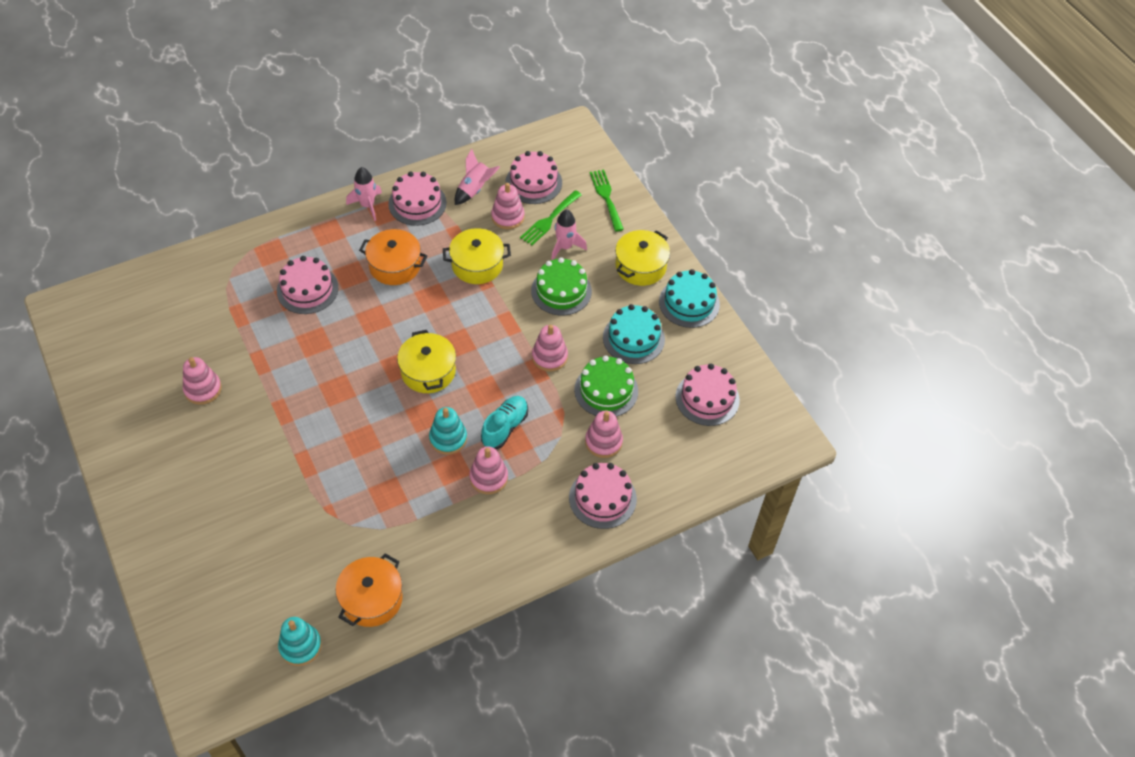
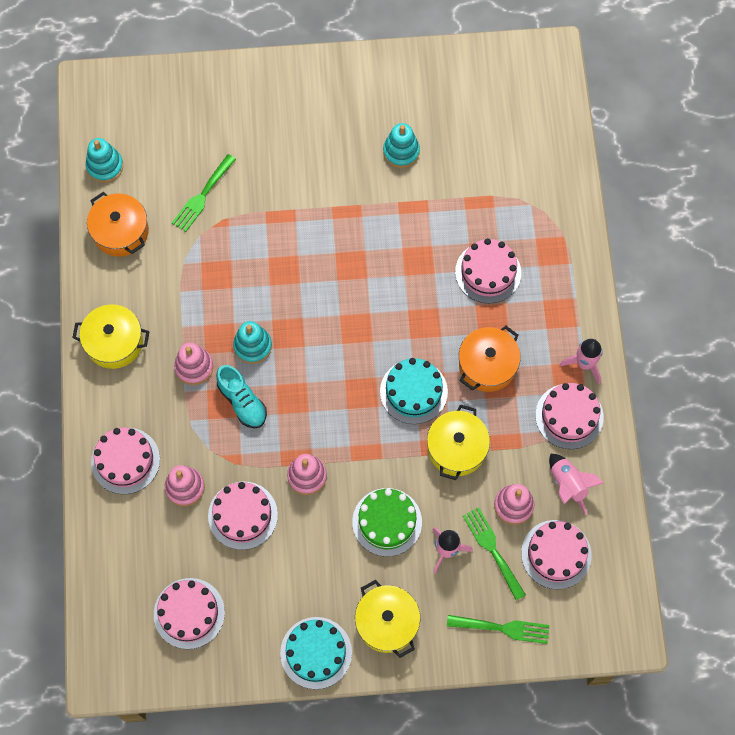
camera: 115 degrees right, 15 degrees up
pink stacking toy [183,357,222,405] -> turquoise stacking toy [383,123,420,168]
yellow pot [397,330,456,393] -> yellow pot moved to [72,304,150,369]
green cake [574,355,638,417] -> pink cake [208,481,278,550]
turquoise cake [603,304,665,364] -> turquoise cake moved to [380,358,448,424]
none -> green fork [172,154,236,232]

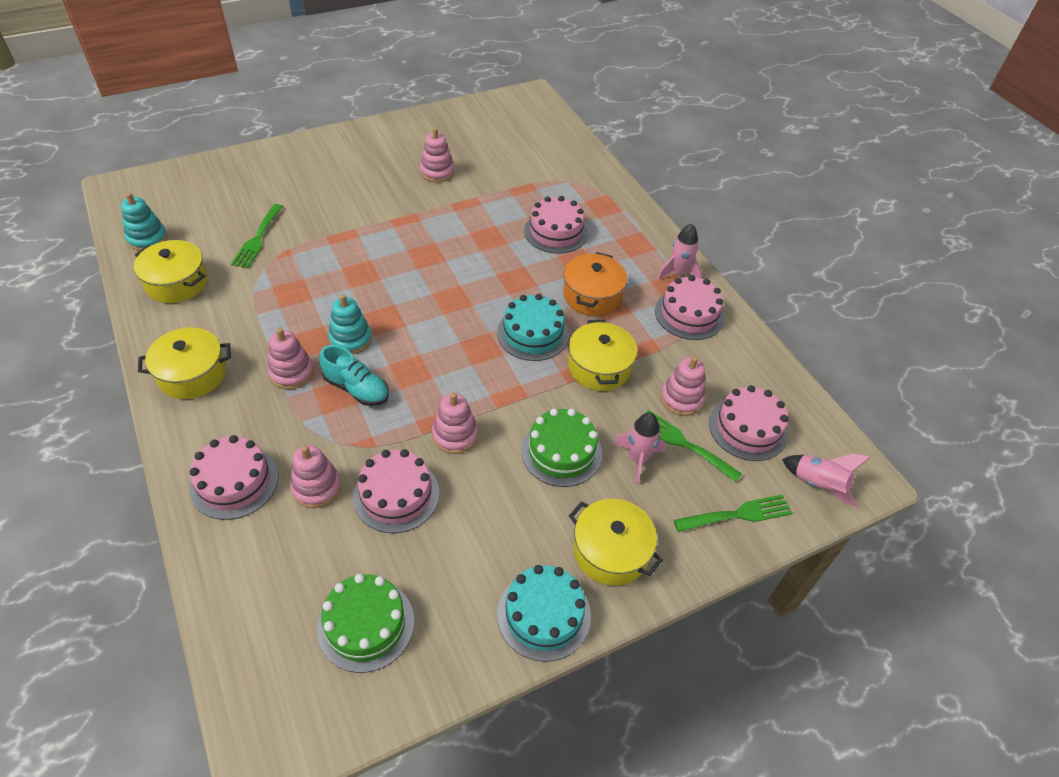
camera: 25 degrees left, 20 degrees down
orange pot [87,192,149,256] -> yellow pot [134,240,208,303]
pink cake [154,578,225,649] -> green cake [317,574,414,673]
turquoise stacking toy [383,123,420,168] -> pink stacking toy [420,128,454,182]
pink rocket [549,454,604,514] -> pink rocket moved to [782,453,871,508]

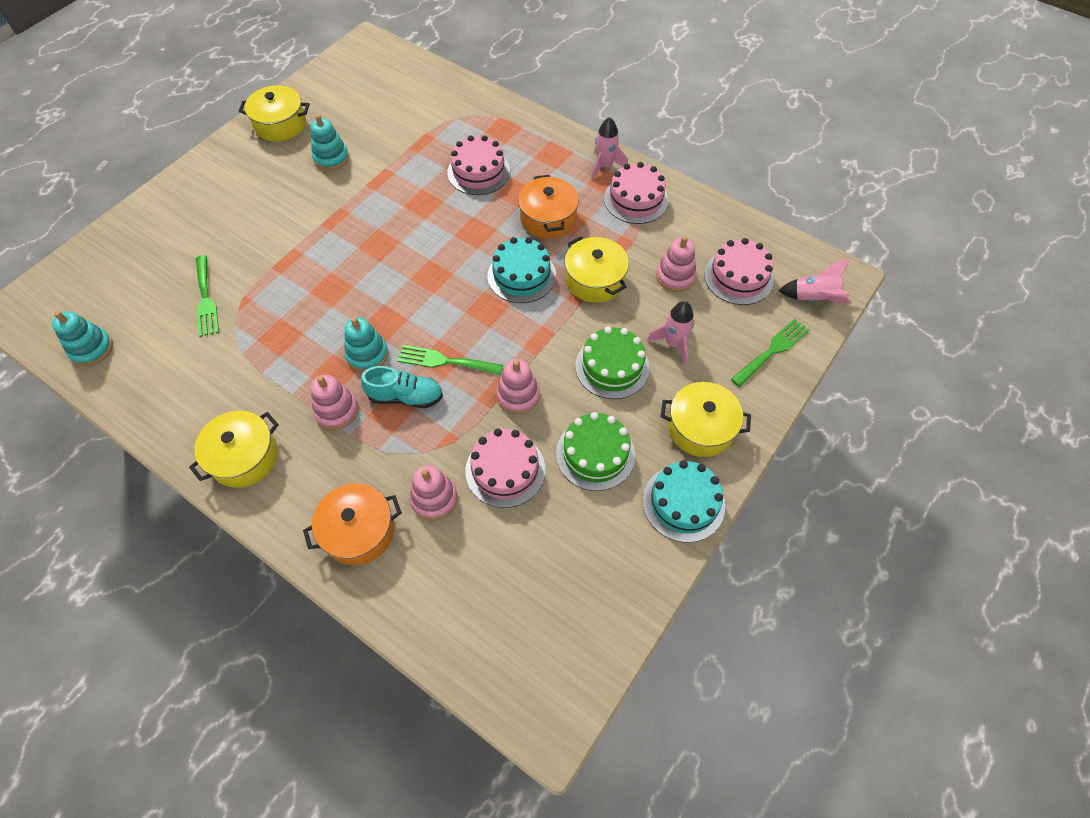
camera: 25 degrees left, 10 degrees up
yellow pot [134,240,208,303] -> yellow pot moved to [239,85,310,142]
pink cake [189,435,278,520] -> orange pot [303,483,402,565]
green cake [317,574,414,673] -> green cake moved to [556,412,635,491]
pink stacking toy [420,128,454,182] -> turquoise stacking toy [310,114,349,171]
green fork [647,410,742,482] -> green fork moved to [397,345,503,375]

